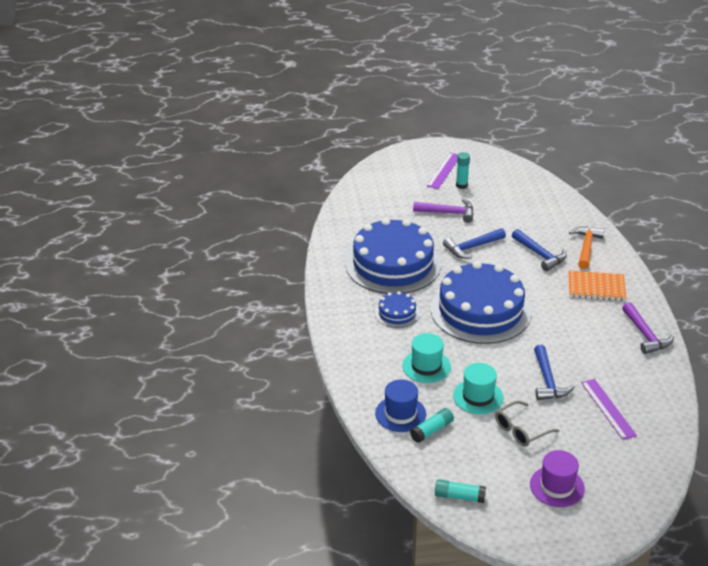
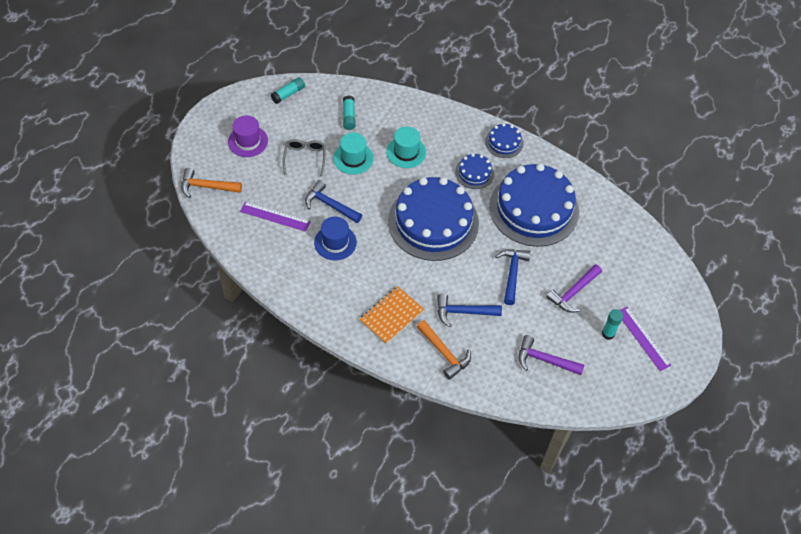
camera: 125 degrees right, 20 degrees up
blue hat [375,380,426,432] -> blue hat moved to [314,216,357,260]
purple hammer [622,302,674,354] -> purple hammer moved to [518,335,584,375]
none -> orange hammer [181,168,242,198]
none -> blue cake [485,123,523,158]

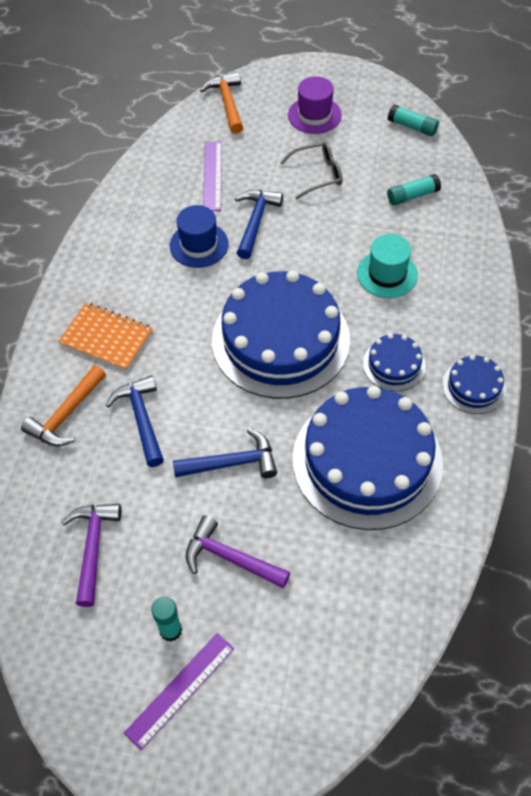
camera: 75 degrees right, 0 degrees up
turquoise hat [333,133,374,175] -> none

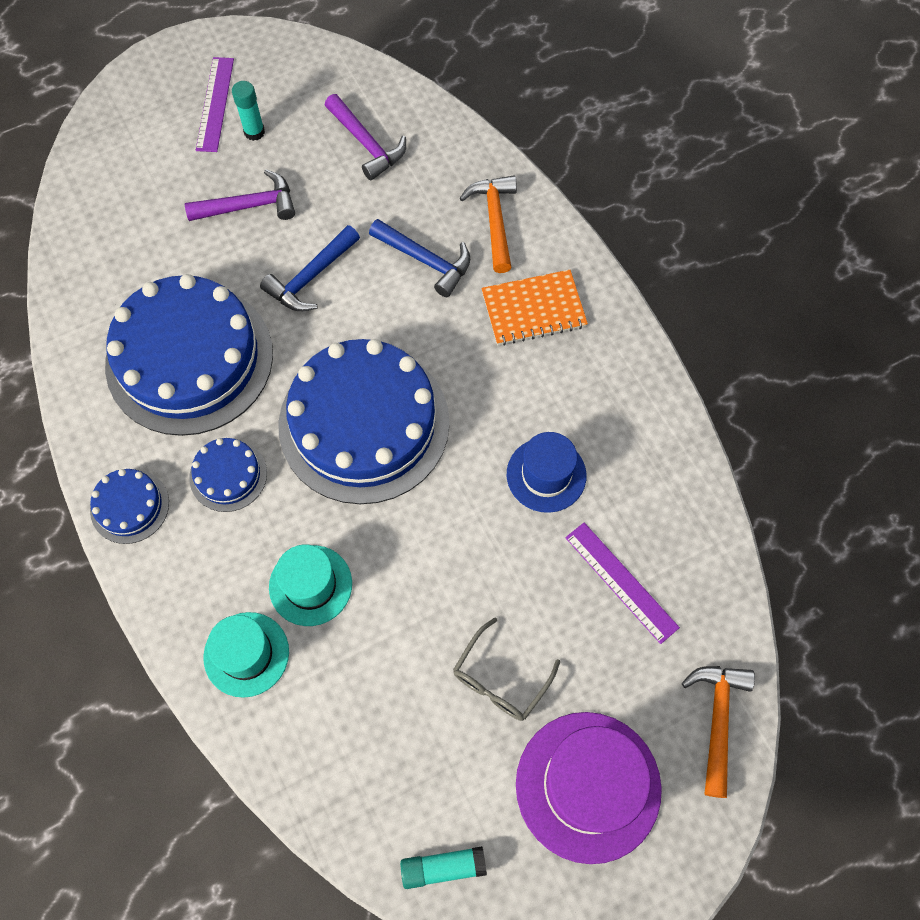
camera: 140 degrees right, 10 degrees up
orange hammer [200,72,243,134] -> orange hammer turned 120 degrees counterclockwise [682,666,755,798]
blue hammer [235,190,283,259] -> none
purple hat [288,76,342,134] -> purple hat [516,712,662,864], size x1.63
turquoise glue stick [387,174,441,205] -> none
none -> turquoise hat [203,612,289,698]

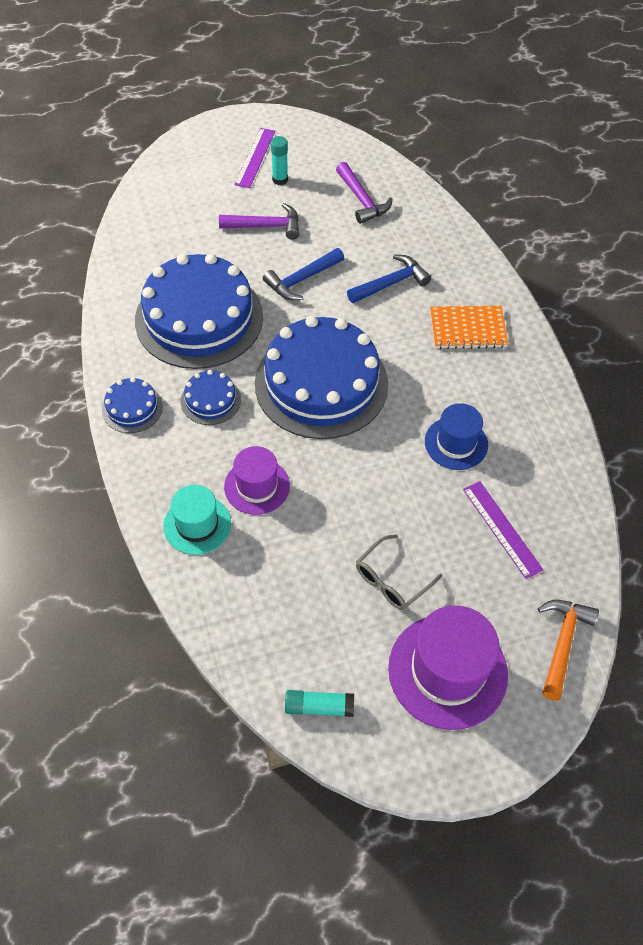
camera: 10 degrees right, 10 degrees down
turquoise hat [269,545,352,626] -> purple hat [224,446,290,515]
blue hammer [369,219,470,297] -> blue hammer turned 75 degrees counterclockwise [347,255,431,303]
orange hammer [460,176,517,273] -> none

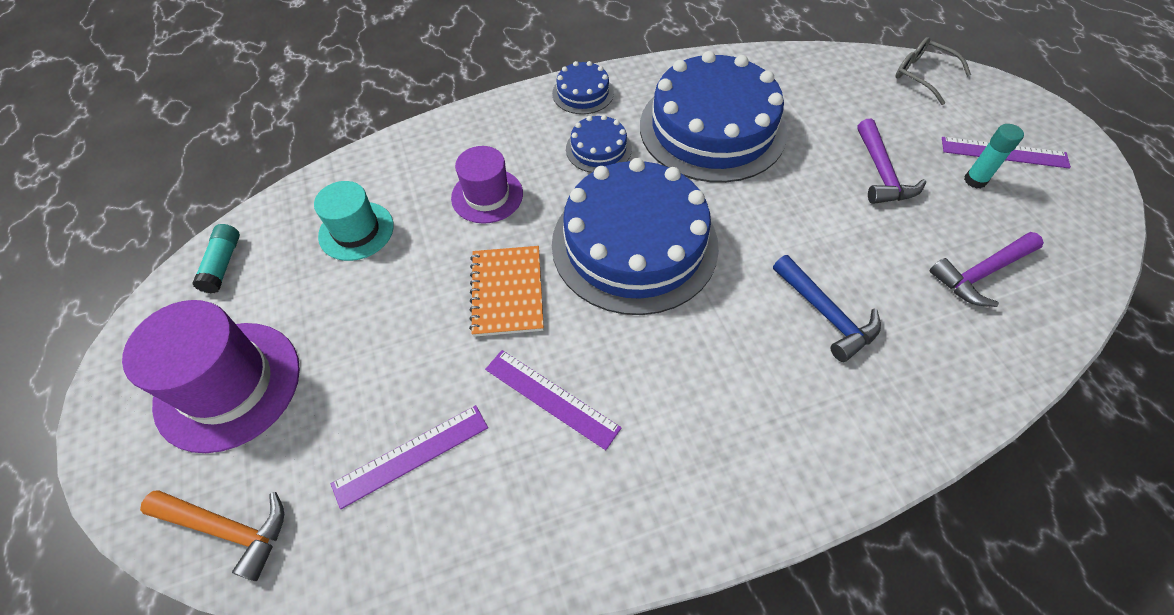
camera: 90 degrees right, 0 degrees up
turquoise hat [163,485,231,555] -> turquoise hat moved to [314,181,394,261]
blue hammer [263,248,344,300] -> none
grey glasses [356,534,442,610] -> grey glasses moved to [896,37,971,105]
blue hat [425,403,488,470] -> purple ruler [485,350,622,450]
orange notebook [430,306,508,349] -> orange notebook moved to [469,246,544,337]

